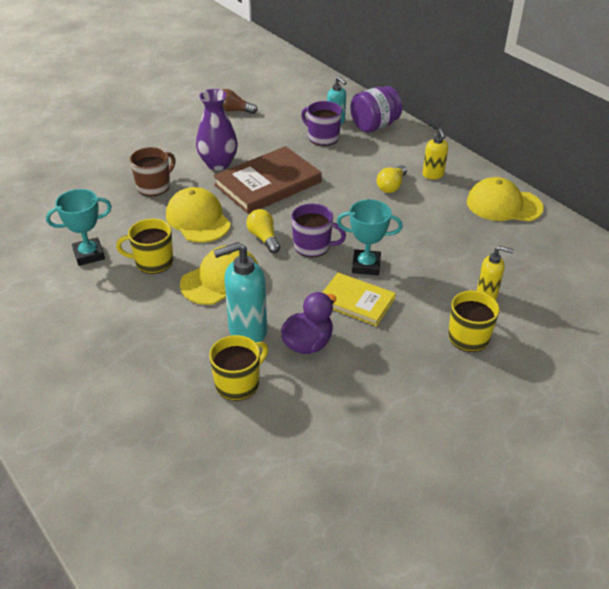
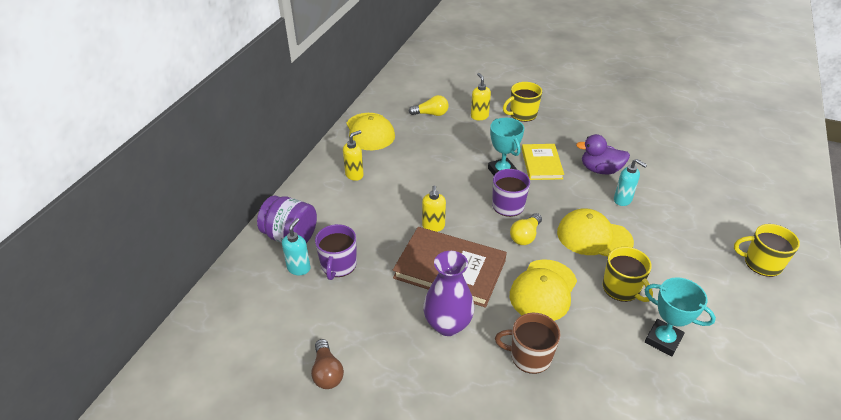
camera: 120 degrees left, 0 degrees up
yellow mug [209,335,268,401] -> yellow mug moved to [734,224,800,277]
turquoise soap dispenser [213,242,267,342] -> turquoise soap dispenser [614,159,647,206], size x0.60
yellow light bulb [377,165,407,193] -> yellow light bulb moved to [409,95,449,116]
none -> yellow soap dispenser [422,186,446,232]

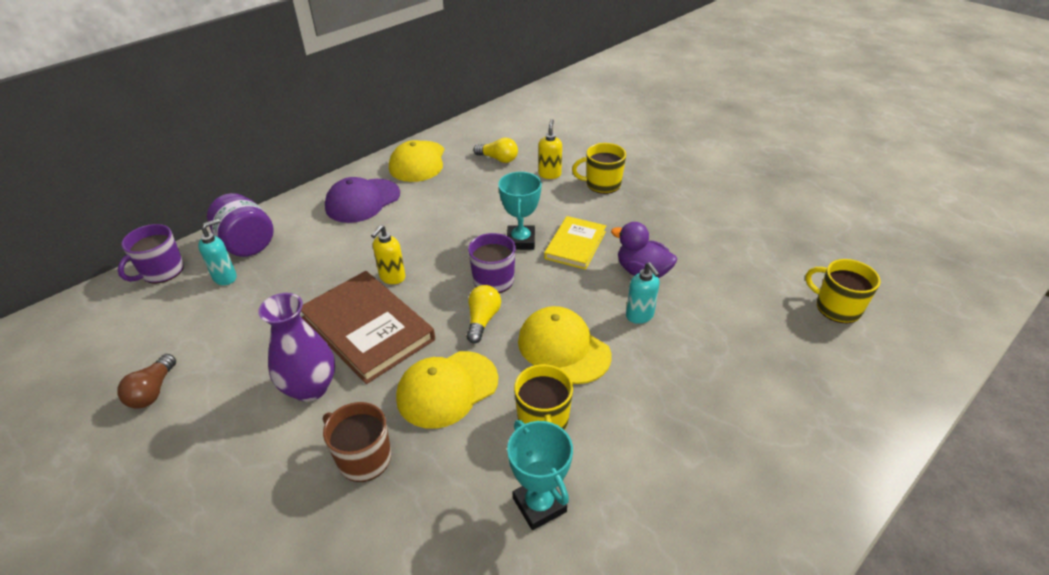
camera: 25 degrees right, 0 degrees up
purple mug [315,224,357,280] -> purple mug moved to [118,224,184,284]
yellow soap dispenser [343,130,364,181] -> purple cap [325,177,400,223]
yellow light bulb [510,213,542,245] -> yellow light bulb turned 135 degrees clockwise [467,285,501,344]
yellow mug [734,224,800,277] -> yellow mug moved to [805,259,880,323]

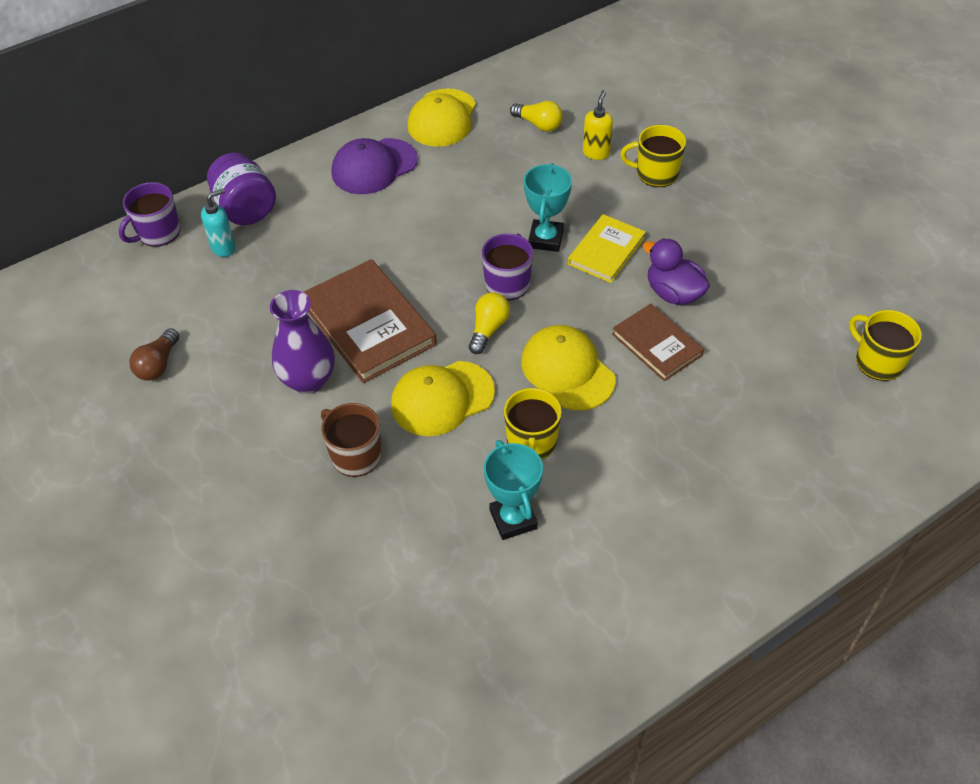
camera: 10 degrees right, 10 degrees up
yellow soap dispenser [371,225,405,284] -> none
turquoise soap dispenser [626,262,660,324] -> brown book [612,304,704,381]

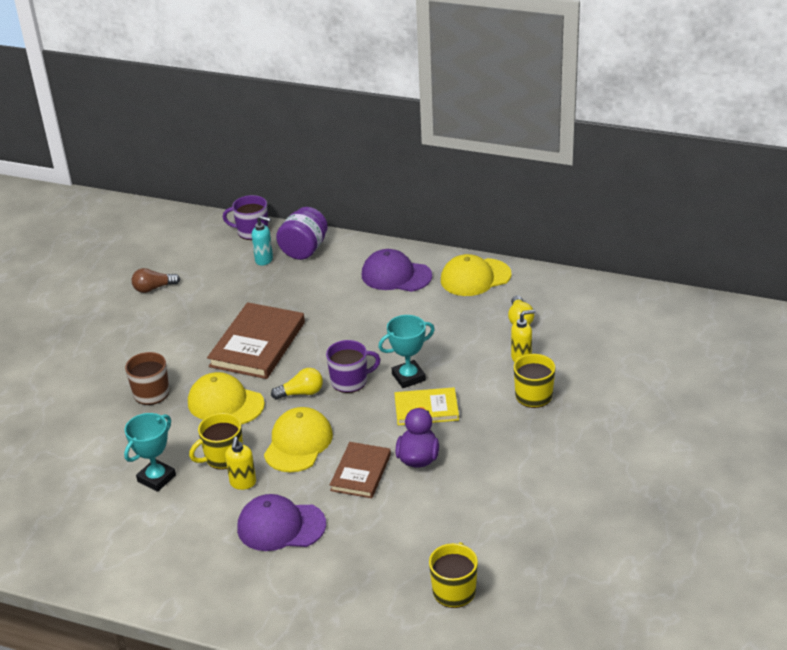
camera: 55 degrees right, 15 degrees down
purple vase [270,290,335,394] -> none
none -> yellow soap dispenser [225,437,256,490]
none -> purple cap [237,494,326,551]

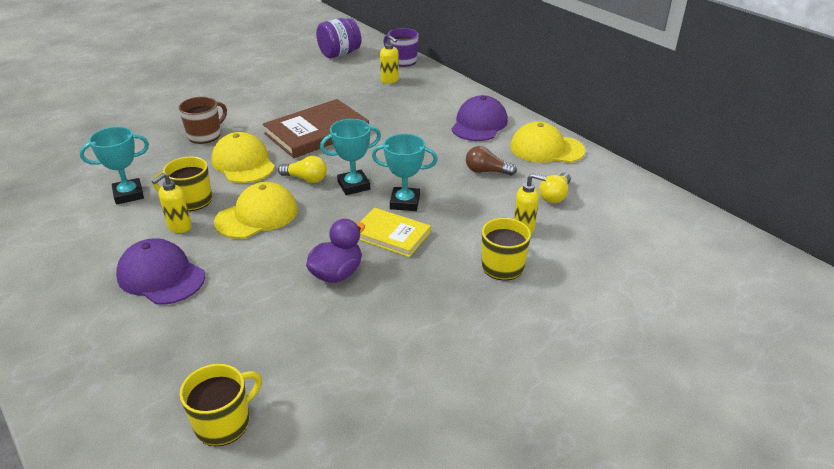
camera: 30 degrees right, 0 degrees up
brown light bulb [132,268,180,293] -> brown light bulb moved to [466,146,517,176]
turquoise soap dispenser [252,216,273,266] -> yellow soap dispenser [380,35,399,84]
purple jar [276,207,328,260] -> purple jar moved to [316,18,361,58]
purple mug [326,340,381,393] -> turquoise trophy [320,119,381,195]
brown book [330,442,391,498] -> none
purple cap [362,249,432,292] -> purple cap turned 60 degrees clockwise [451,95,508,141]

